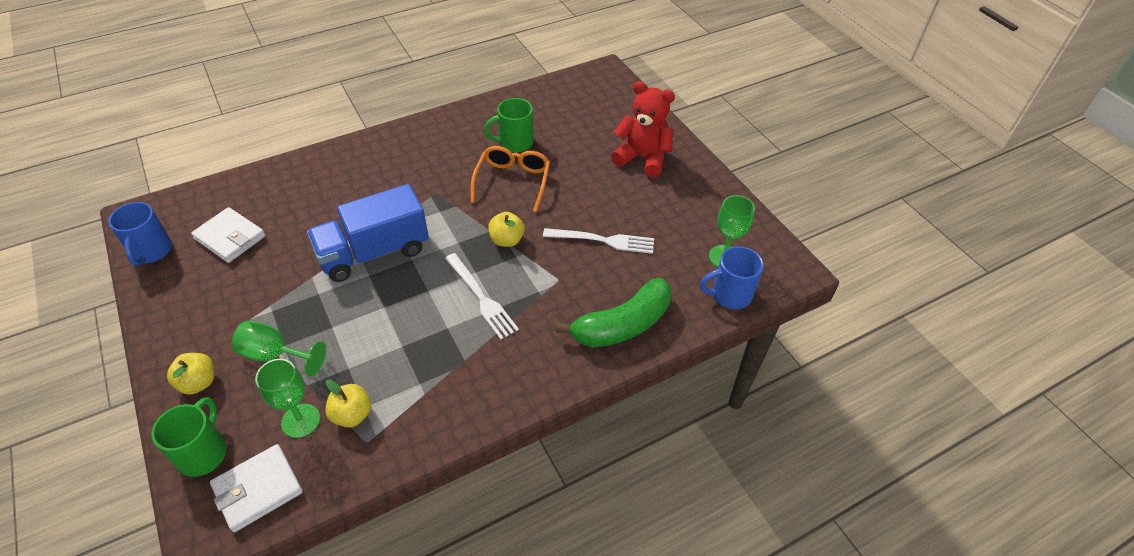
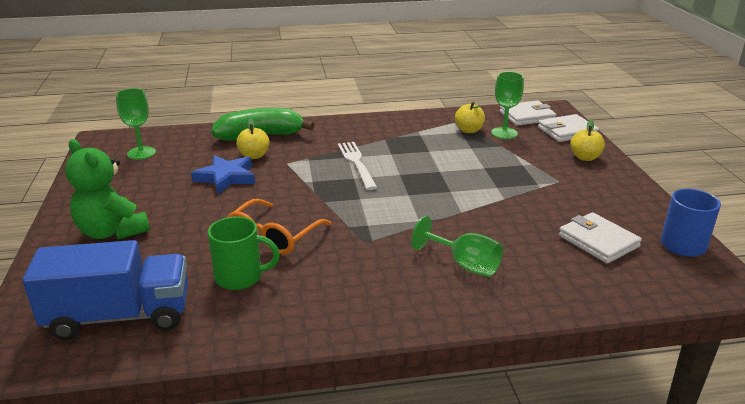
camera: 160 degrees left, 20 degrees down
green mug [151,397,227,477] -> white wallet [538,114,599,142]
green goblet [232,321,326,377] -> green goblet moved to [411,216,503,277]
blue truck [307,184,429,282] -> blue truck moved to [22,240,188,340]
yellow apple [488,212,525,247] -> yellow apple moved to [236,118,269,159]
white fork [543,228,654,254] -> blue star [191,155,255,194]
red teddy bear [611,81,675,177] -> green teddy bear [65,139,150,240]
blue mug [700,246,764,309] -> none

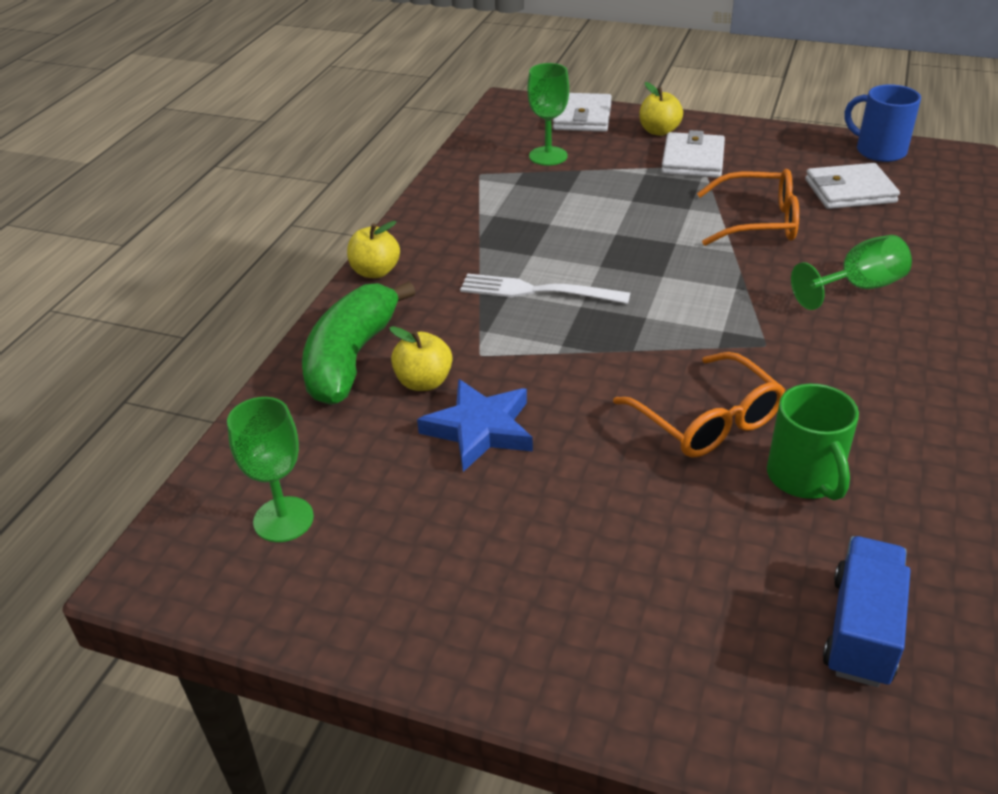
camera: 60 degrees left, 10 degrees up
blue truck [22,240,188,340] -> blue truck [823,536,910,687], size x0.63
green teddy bear [65,139,150,240] -> none
green mug [207,216,280,290] -> green mug turned 135 degrees clockwise [767,384,859,500]
yellow apple [455,102,485,133] -> yellow apple moved to [347,221,400,278]
white wallet [500,101,556,126] -> white wallet moved to [661,130,725,178]
none -> orange glasses [697,169,799,246]

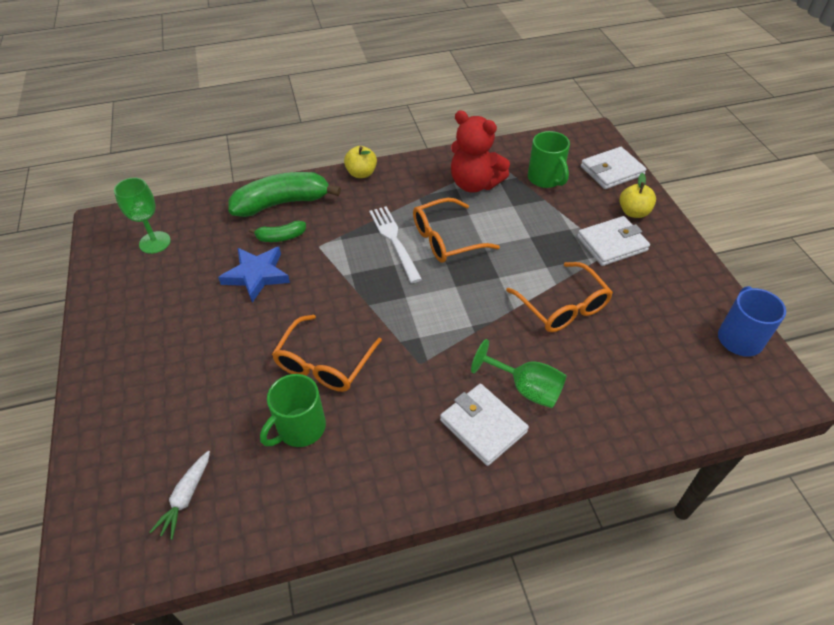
camera: 55 degrees right, 10 degrees up
yellow apple [389,326,452,391] -> green banana [249,221,306,242]
green goblet [527,63,569,166] -> green mug [528,131,570,188]
white wallet [805,163,900,209] -> white wallet moved to [440,384,529,466]
blue truck [823,536,910,687] -> white carrot [150,451,210,540]
none -> orange glasses [413,198,500,263]
none -> red teddy bear [451,110,510,193]

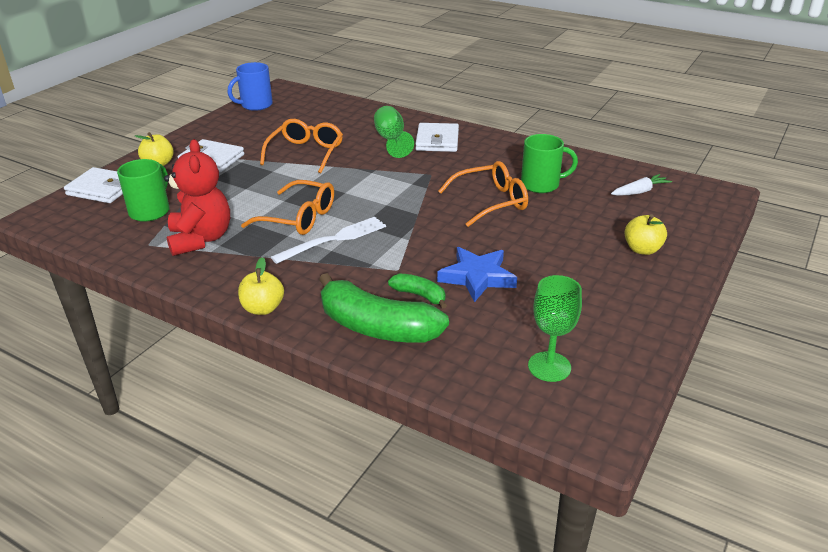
camera: 135 degrees left, 15 degrees down
white fork [369,206,422,283] -> white fork turned 150 degrees counterclockwise [271,217,386,264]
none -> yellow apple [624,214,667,255]

